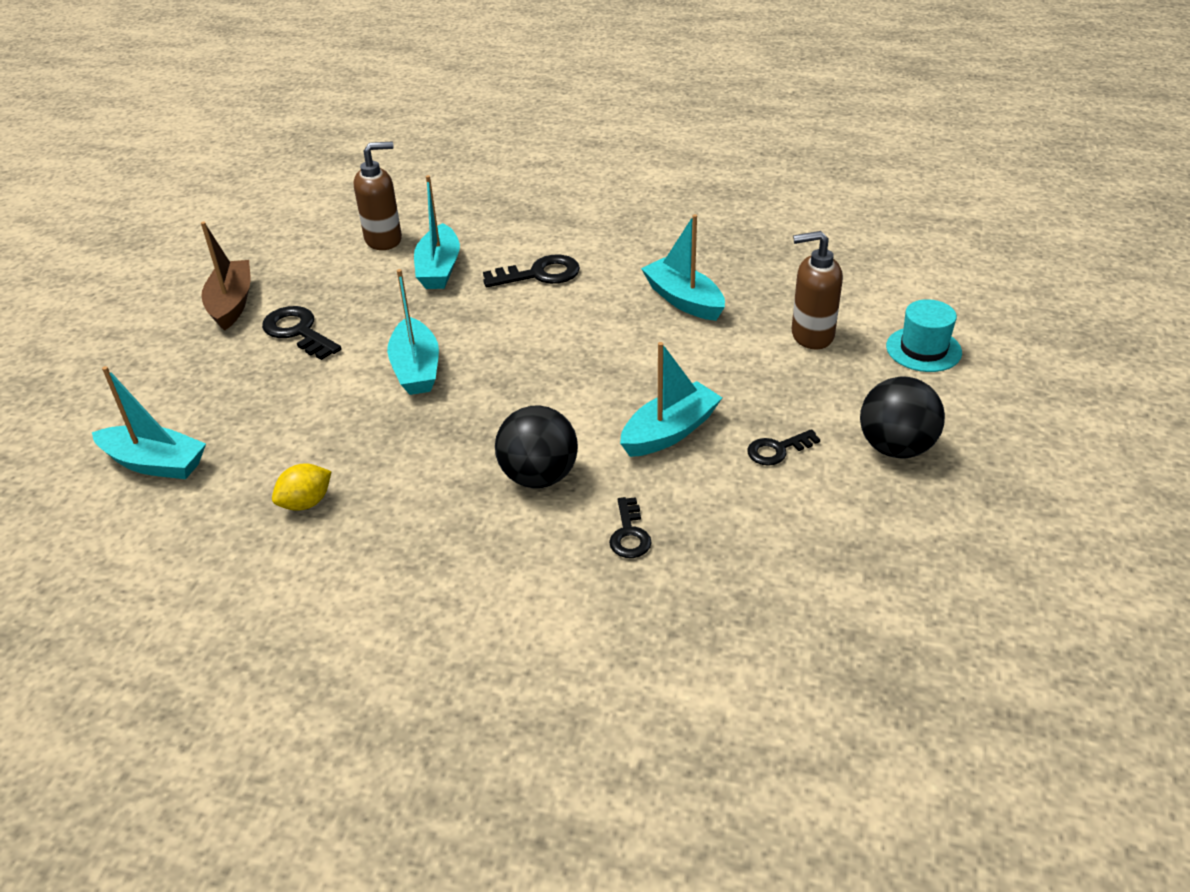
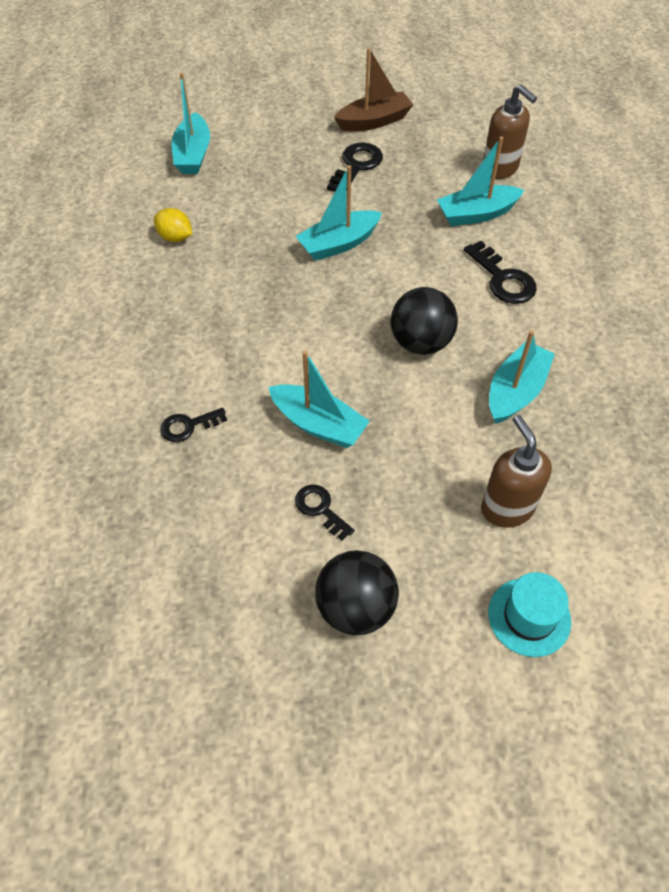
camera: 70 degrees right, 15 degrees up
black ball [495,405,578,488] -> black ball moved to [391,287,458,355]

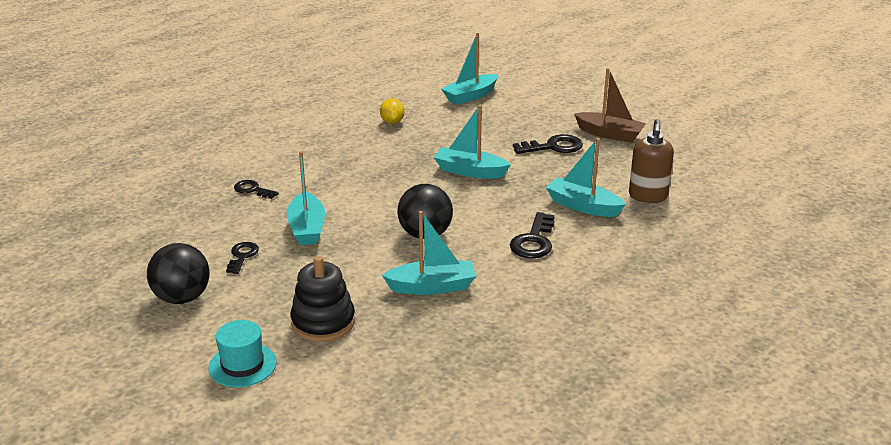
camera: 50 degrees right, 25 degrees down
brown soap dispenser [481,415,552,528] -> black stacking toy [290,256,355,342]

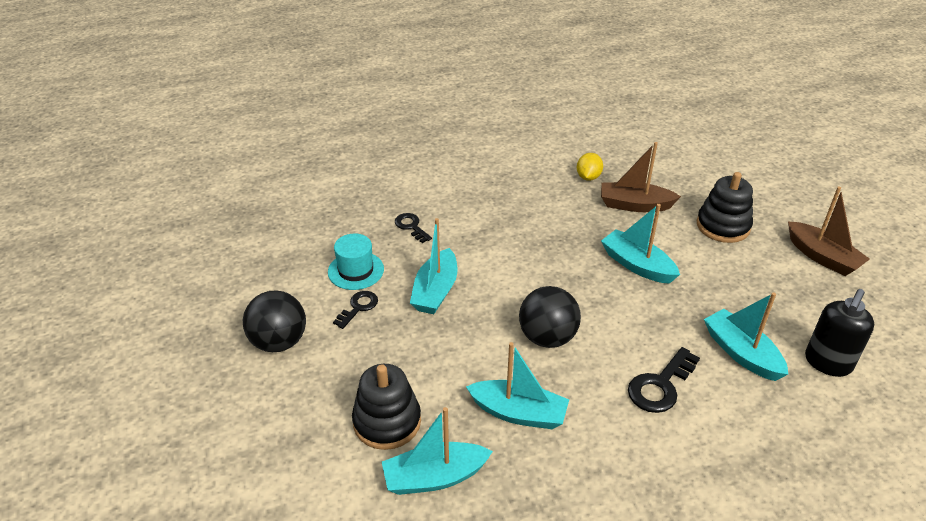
camera: 25 degrees right, 10 degrees up
turquoise hat [208,320,277,387] -> turquoise hat moved to [328,234,384,290]
turquoise boat [441,33,498,105] -> turquoise boat moved to [382,407,493,495]
black key [513,134,583,154] -> none
brown soap dispenser [629,119,674,203] -> black soap dispenser [805,289,874,377]
none -> brown boat [601,142,681,212]
none -> black stacking toy [697,172,753,243]

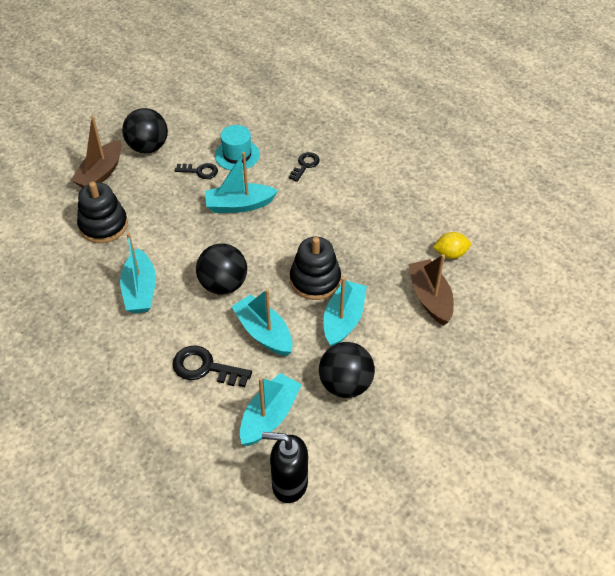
camera: 65 degrees right, 10 degrees up
turquoise boat [382,407,493,495] -> turquoise boat moved to [231,289,293,356]
black stacking toy [697,172,753,243] -> black stacking toy moved to [290,237,341,300]
brown boat [788,186,870,276] -> brown boat moved to [71,116,122,188]
none -> black ball [319,342,375,398]

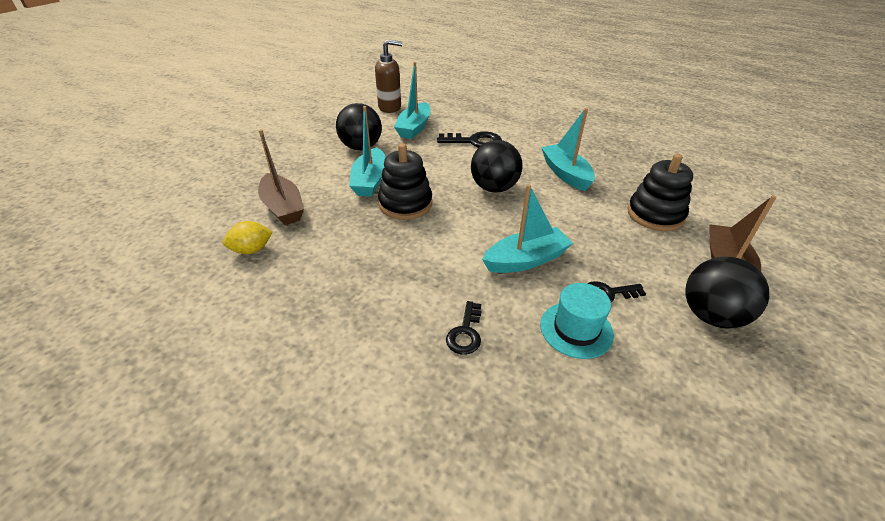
camera: 165 degrees right, 10 degrees down
turquoise boat [231,289,293,356] -> none
black soap dispenser [262,432,308,503] -> brown soap dispenser [375,39,402,113]

